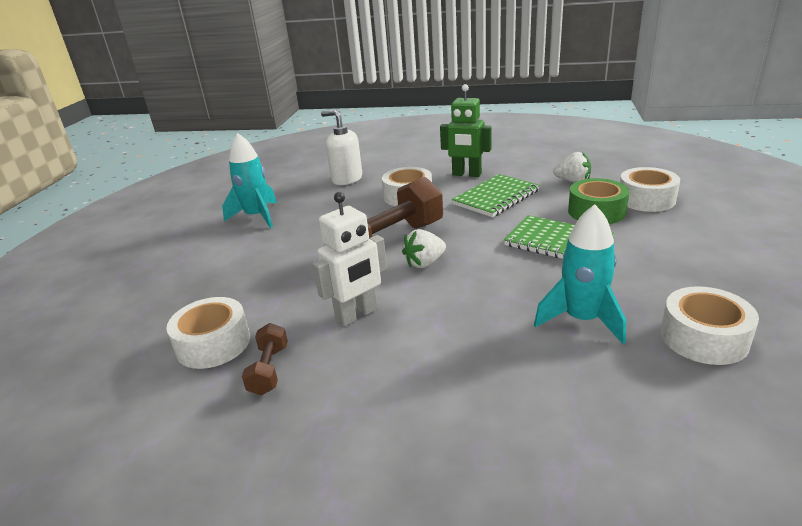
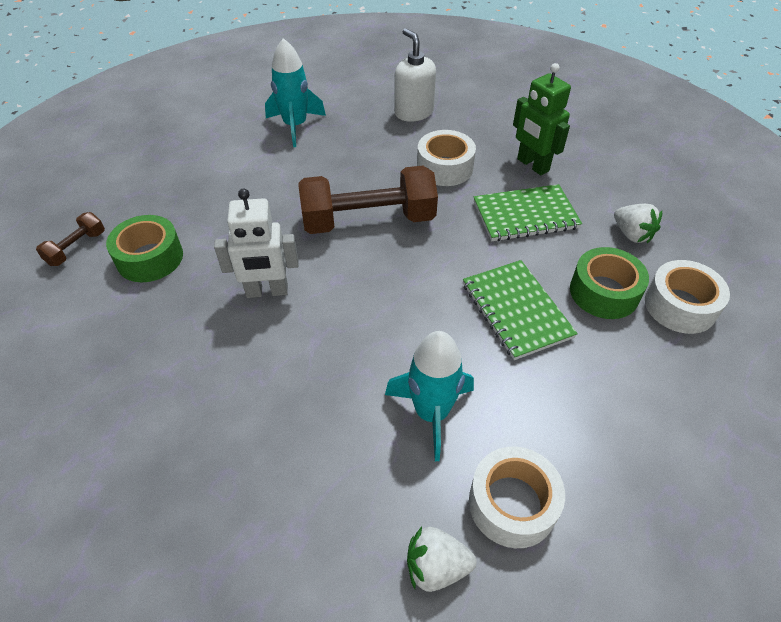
camera: 30 degrees right, 20 degrees up
white tape [166,297,250,369] -> green tape [106,215,183,282]
brown dumbbell [242,323,288,395] -> brown dumbbell moved to [36,212,105,266]
white strawberry [402,229,446,268] -> white strawberry moved to [407,527,477,592]

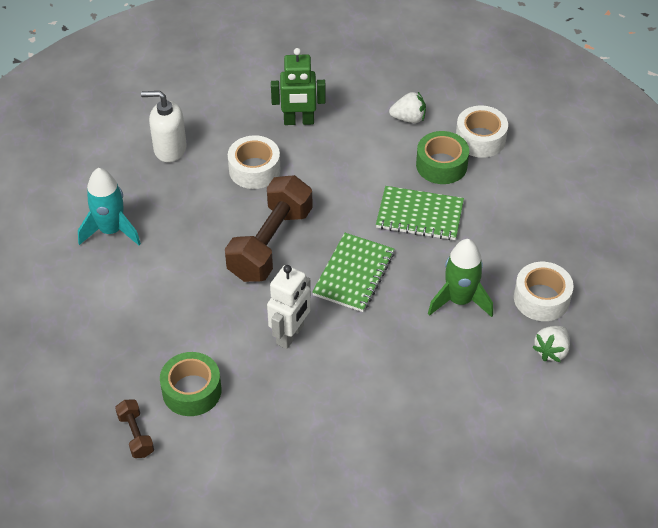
camera: 55 degrees left, 0 degrees up
turquoise rocket [385,331,474,461] -> green rocket [428,239,493,317]
green notebook [474,184,582,241] -> green notebook moved to [312,233,394,312]

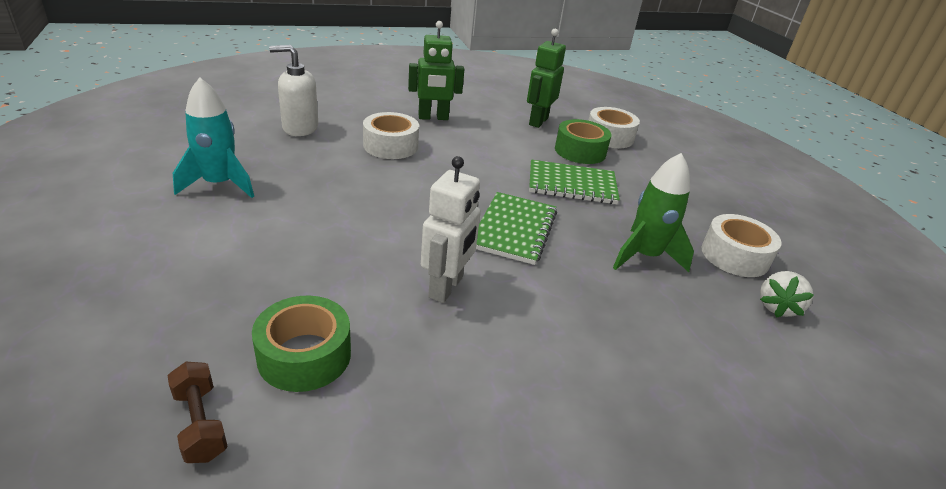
camera: 10 degrees left, 15 degrees down
brown dumbbell [225,175,313,282] -> none
white strawberry [389,92,426,123] -> green robot [527,29,566,128]

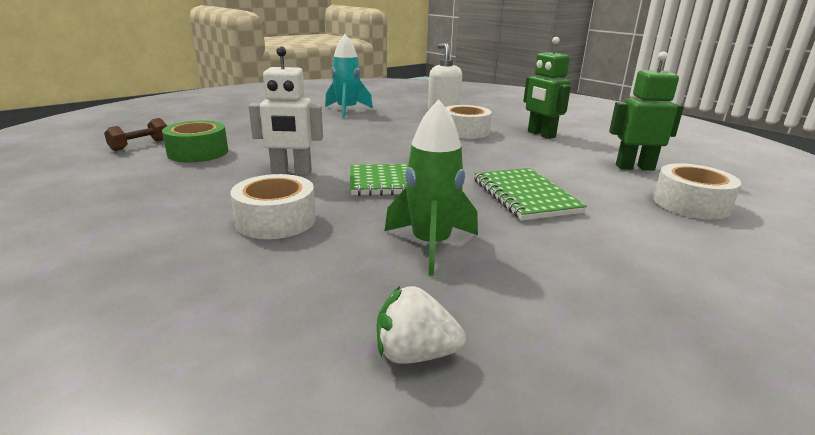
camera: 70 degrees right, 10 degrees down
green tape [555,119,611,164] -> none
white tape [702,214,782,277] -> white tape moved to [231,174,316,239]

